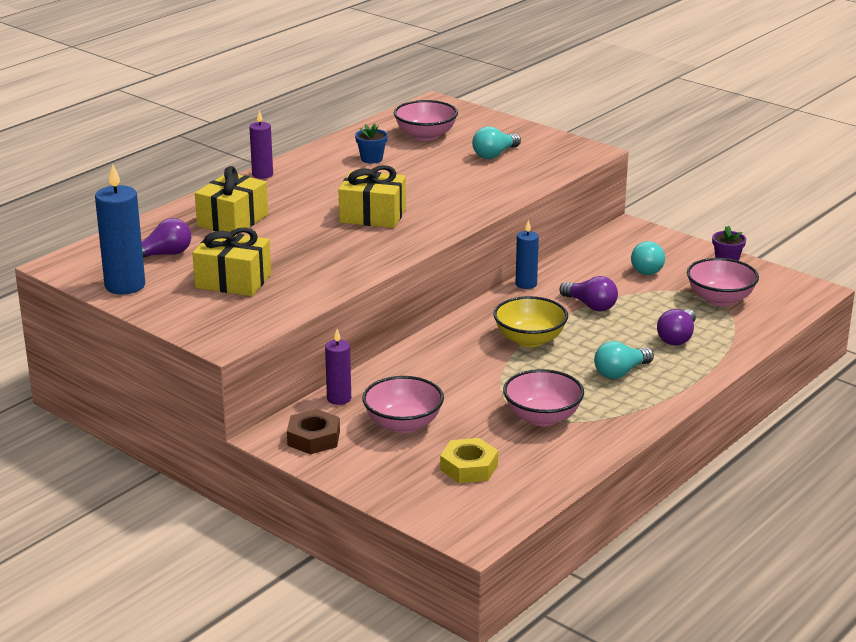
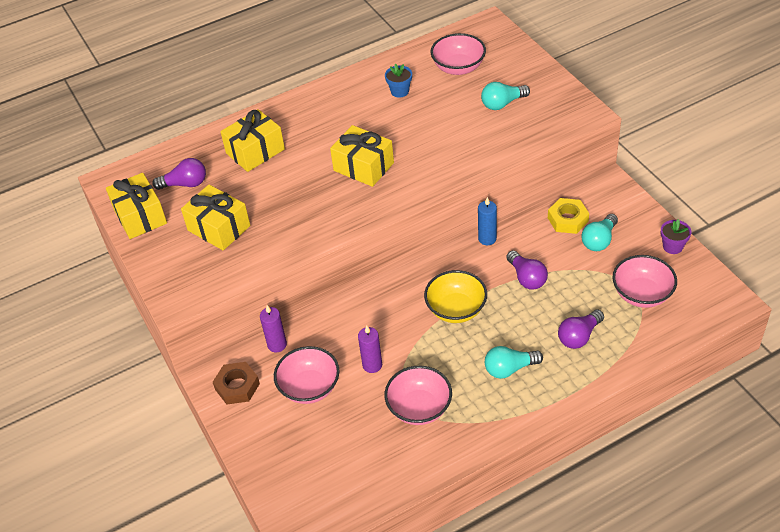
camera: 25 degrees right, 20 degrees up
blue candle [95,164,145,295] -> yellow gift [106,173,167,239]
purple candle [249,110,273,179] -> purple candle moved to [358,325,382,373]
yellow nut [440,438,498,483] -> yellow nut moved to [548,198,589,234]

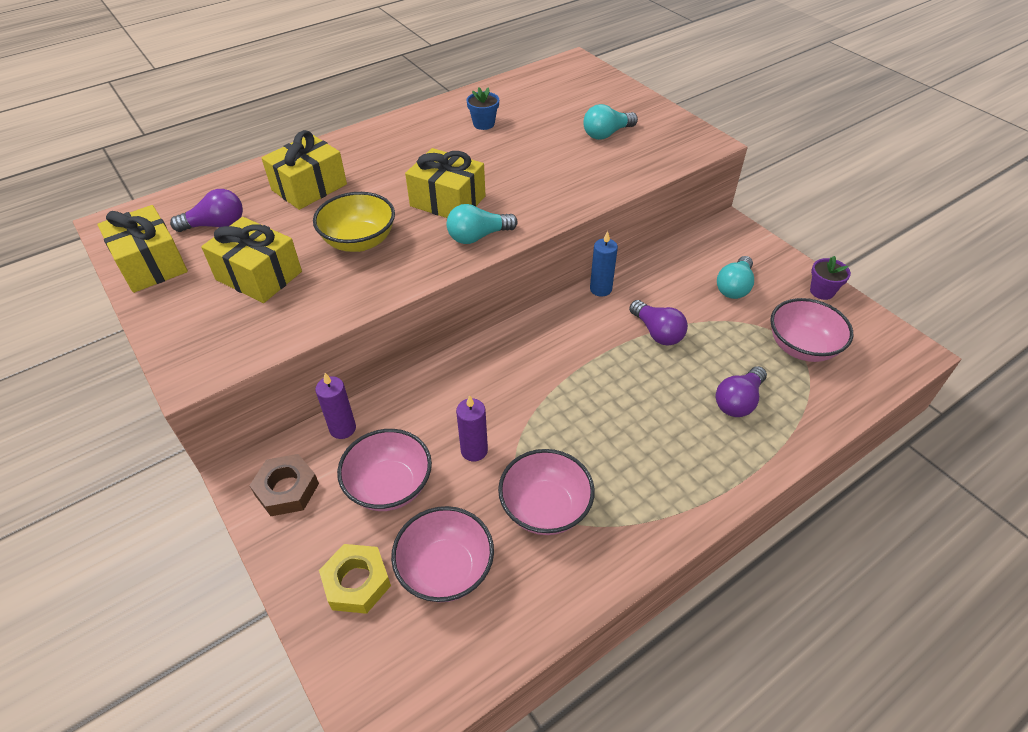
camera: 10 degrees left, 0 degrees up
yellow bowl [424,270,487,323] -> yellow bowl moved to [313,192,395,252]
pink bowl [431,33,486,75] -> pink bowl moved to [391,506,494,602]
turquoise light bulb [485,346,543,379] -> turquoise light bulb moved to [447,204,518,244]
yellow nut [548,198,589,234] -> yellow nut moved to [319,544,391,614]

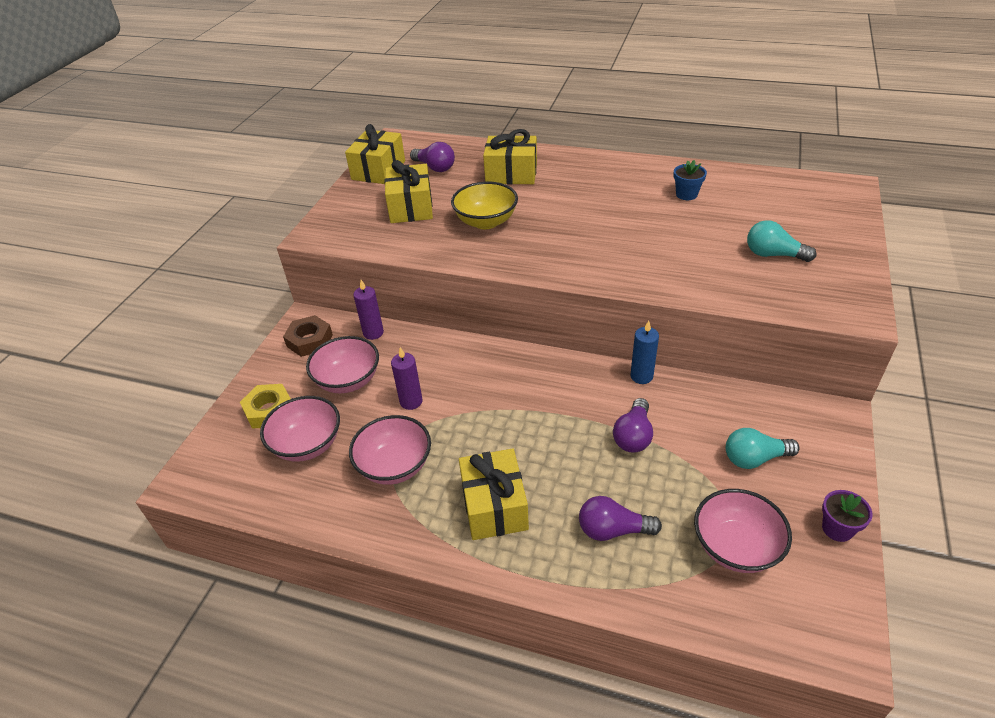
camera: 55 degrees right, 5 degrees down
yellow gift [405,148,486,218] -> yellow gift moved to [459,449,529,540]
turquoise light bulb [447,204,518,244] -> none

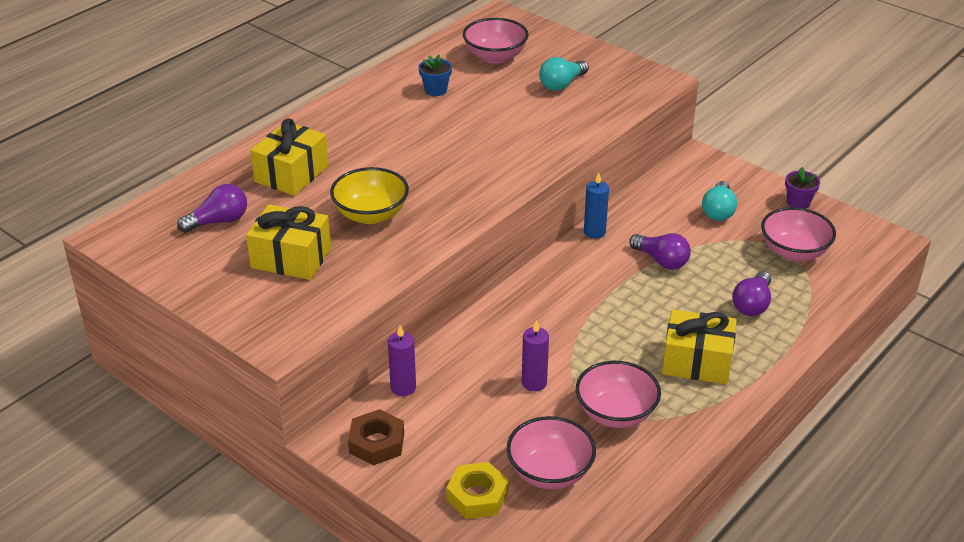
camera: 70 degrees left, 5 degrees down
pink bowl [306,336,379,393] -> pink bowl moved to [463,18,529,64]
yellow gift [345,124,405,184] -> none

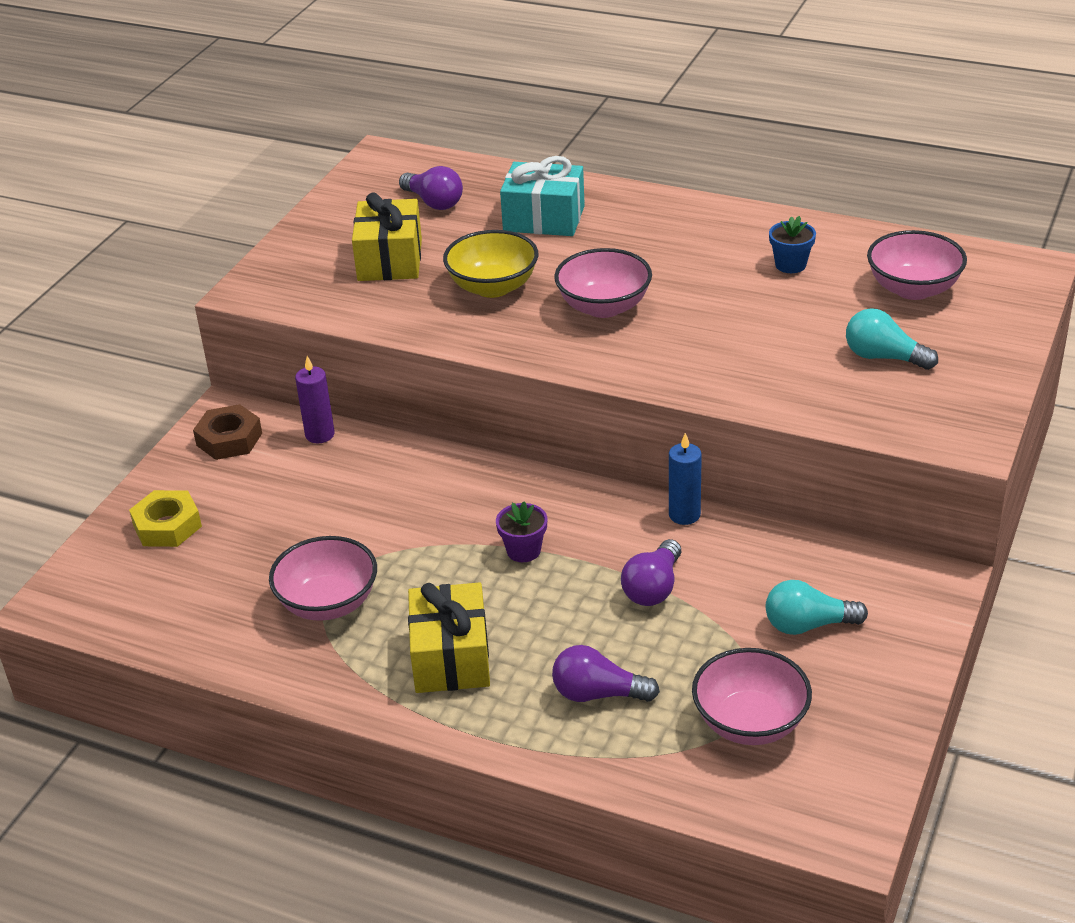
camera: 75 degrees right, 0 degrees up
yellow gift [250,118,329,196] -> turquoise gift [500,156,585,236]
pink bowl [507,416,596,489] -> pink bowl moved to [554,248,652,318]
purple candle [522,320,549,391] -> none
purple flower pot [785,167,820,209] -> purple flower pot moved to [496,501,547,562]

